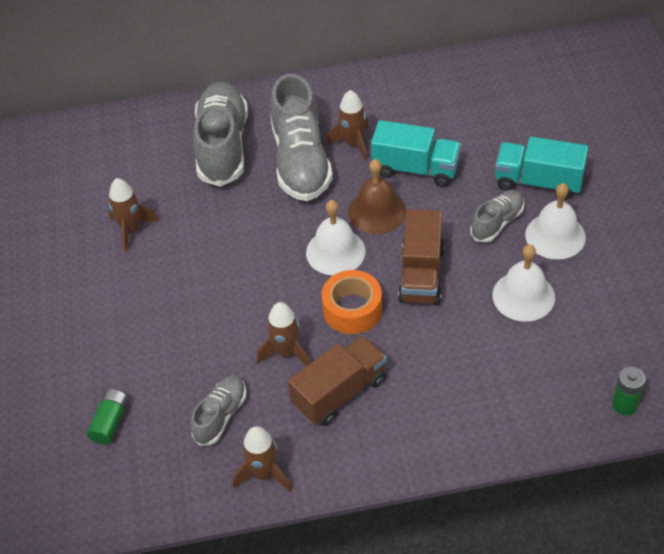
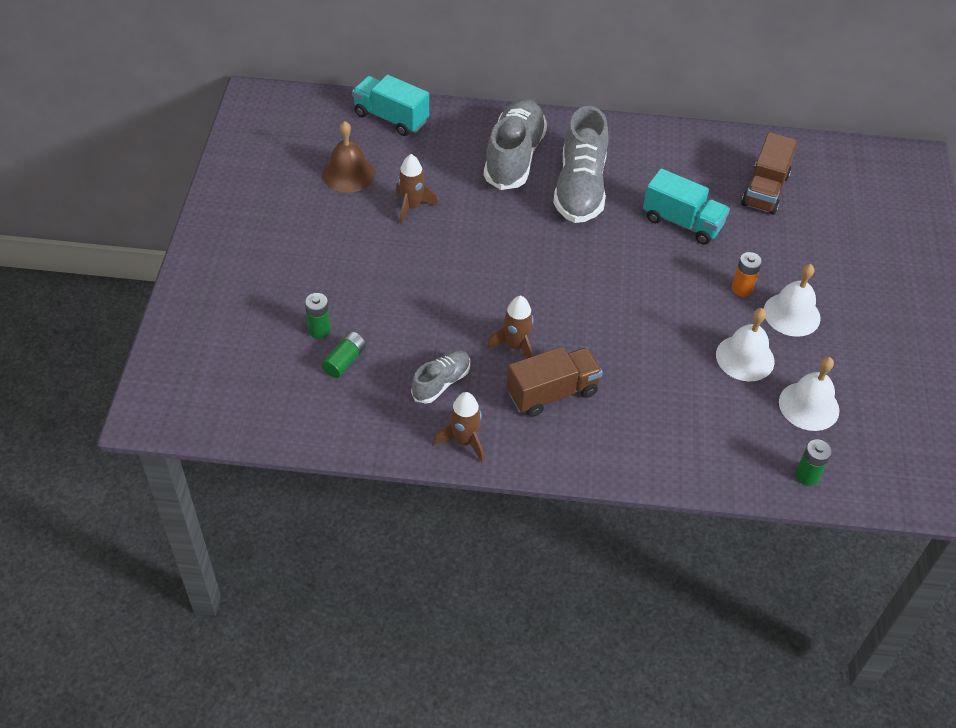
camera: 10 degrees right, 0 degrees up
white bell [306,200,366,275] -> white bell moved to [779,357,840,431]
orange tape [321,270,382,334] -> none
brown rocket [326,90,369,162] -> none
brown bell [348,159,406,234] -> brown bell moved to [322,121,375,193]
brown truck [398,209,444,305] -> brown truck moved to [741,132,798,215]
grey shoe [470,190,525,243] -> orange battery [732,252,762,297]
turquoise truck [495,137,588,200] -> turquoise truck moved to [352,75,429,136]
none -> green battery [305,293,331,338]

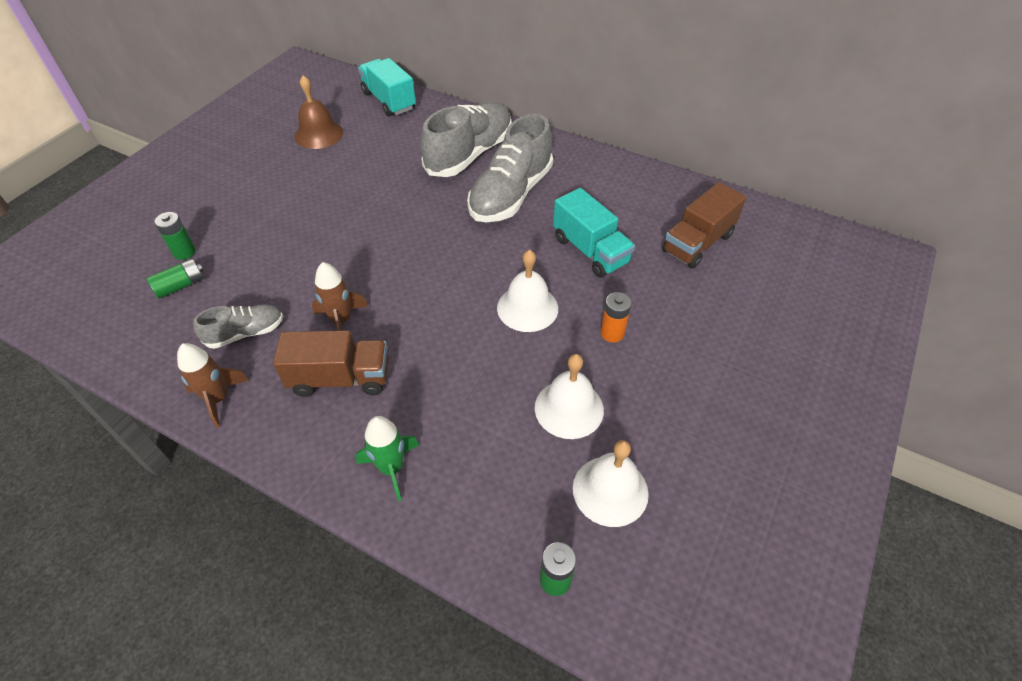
camera: 25 degrees right, 0 degrees up
brown rocket [396,154,438,225] -> none
white bell [764,264,821,337] -> white bell moved to [497,250,558,332]
none -> green rocket [356,416,419,501]

